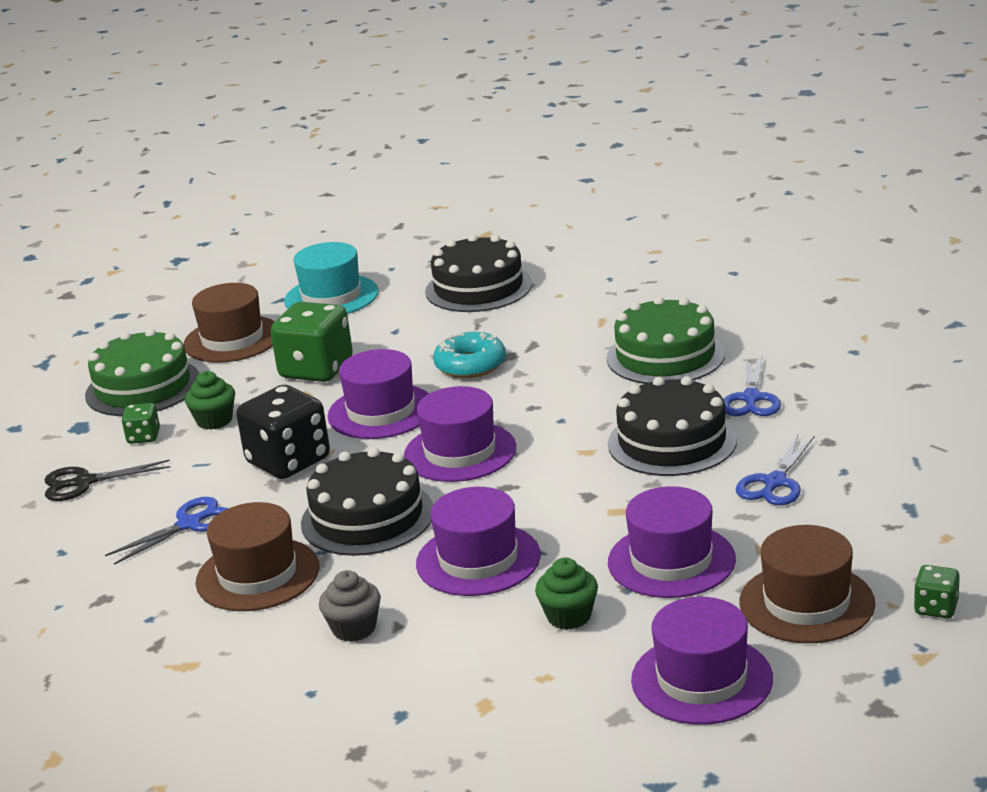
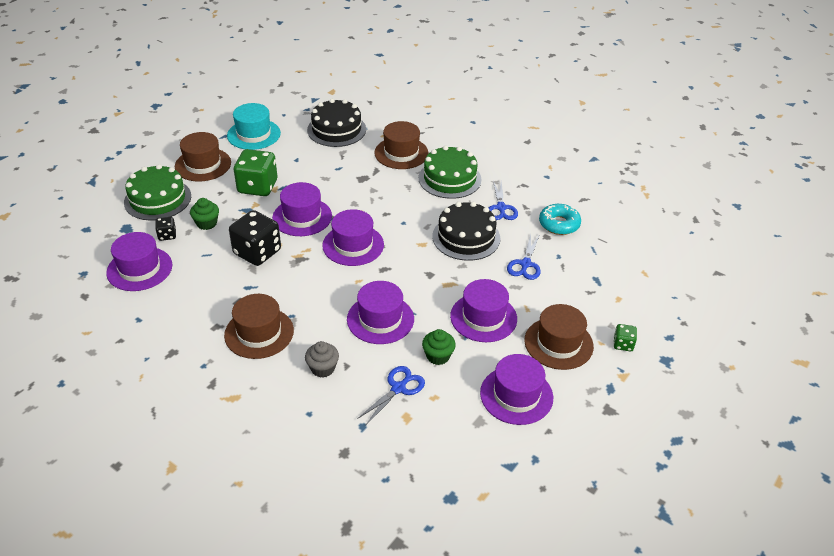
camera: 15 degrees left, 15 degrees up
black scissors [45,460,170,501] -> purple hat [106,232,172,291]
blue scissors [105,497,229,565] -> blue scissors moved to [357,366,425,426]
green dice [122,403,160,444] -> black dice [155,217,176,241]
black cake [301,447,433,556] -> none
turquoise donut [433,332,506,378] -> turquoise donut moved to [539,204,581,235]
none -> brown hat [374,121,428,169]

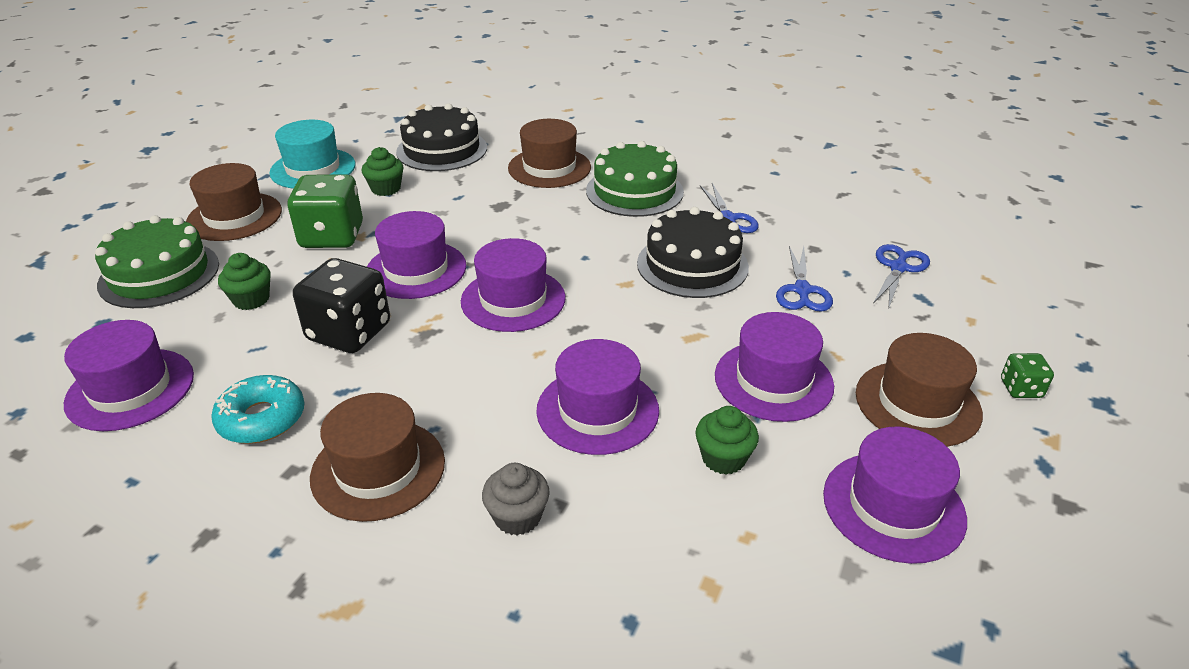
camera: 10 degrees left, 5 degrees down
black dice [155,217,176,241] -> none
blue scissors [357,366,425,426] -> blue scissors moved to [873,244,930,310]
turquoise donut [539,204,581,235] -> turquoise donut moved to [211,375,305,444]
none -> green cupcake [361,147,404,196]

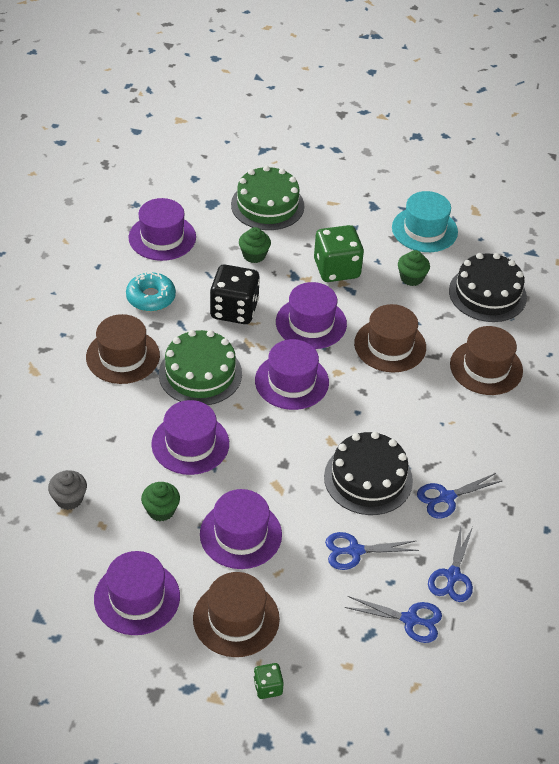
camera: 75 degrees right, 10 degrees up
brown hat [186,163,282,241] -> brown hat moved to [354,304,426,372]
grey cupcake [482,463,550,535] -> grey cupcake moved to [48,470,87,510]
green cake [586,141,684,217] -> green cake moved to [159,330,242,405]
none -> blue scissors [428,527,473,602]

